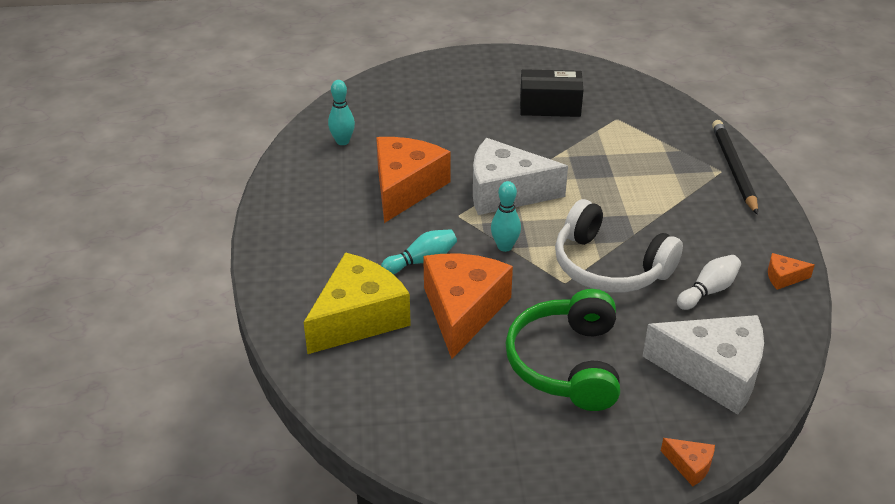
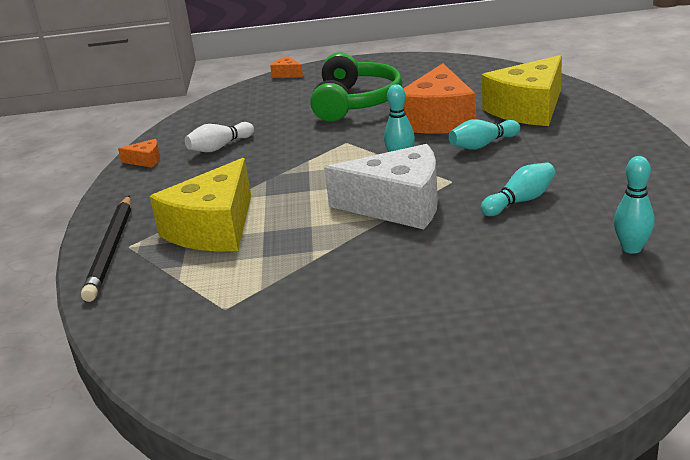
camera: 175 degrees left, 10 degrees down
orange cheese [376,137,450,223] -> turquoise bowling pin [481,162,555,216]
black box [520,69,583,117] -> none
white headphones [555,199,683,293] -> none
white cheese [643,315,764,415] -> none
none -> yellow cheese [150,158,251,252]

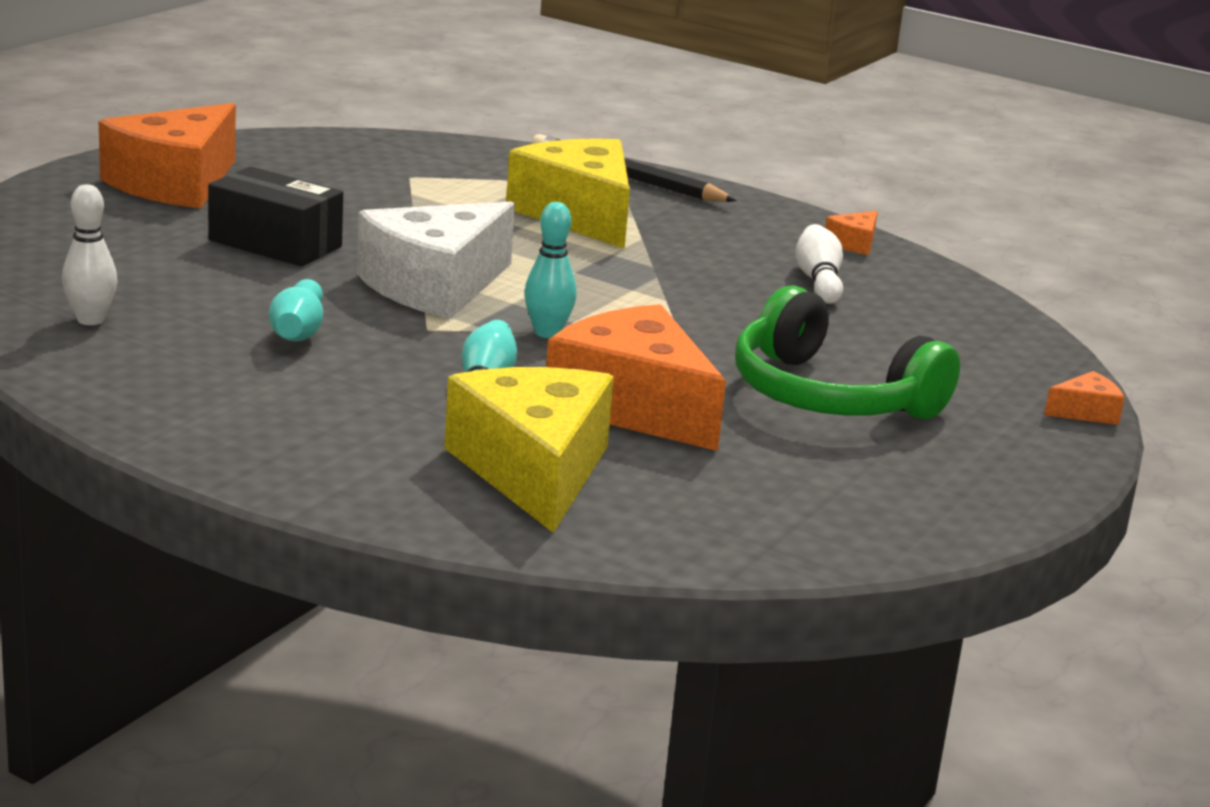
camera: 120 degrees right, 5 degrees down
turquoise bowling pin [614,156,655,254] -> white bowling pin [62,184,118,325]
none -> orange cheese [99,103,236,208]
none -> black box [208,166,343,266]

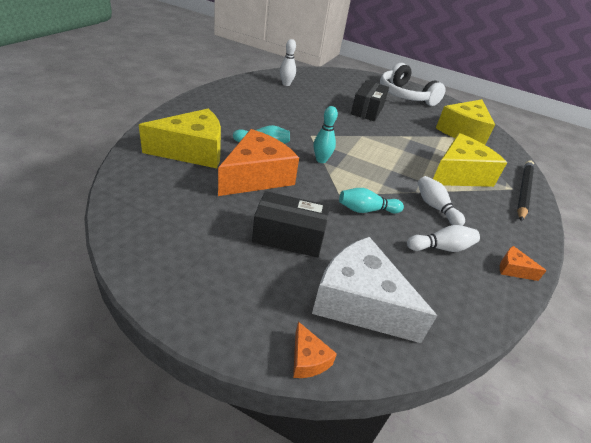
camera: 80 degrees right, 15 degrees up
orange cheese [99,103,236,208] -> white headphones [380,63,446,106]
turquoise bowling pin [269,279,323,341] -> turquoise bowling pin moved to [339,188,404,213]
white cheese [357,202,515,319] -> white cheese moved to [312,237,437,343]
green headphones [735,285,960,419] -> black box [252,191,330,258]
none -> white bowling pin [418,176,465,226]
none -> yellow cheese [436,99,495,145]

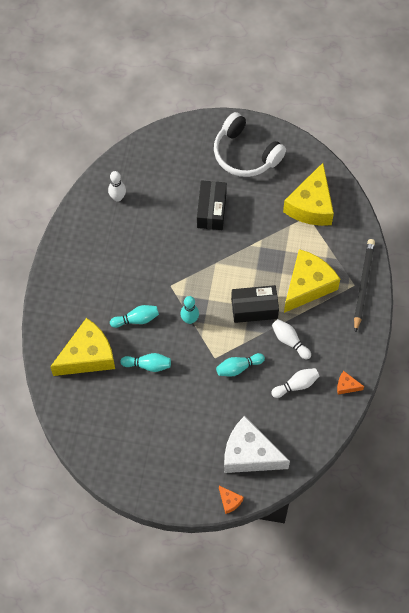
camera: 10 degrees left, 25 degrees up
orange cheese [218,129,299,196] -> turquoise bowling pin [120,353,171,372]
black box [252,191,330,258] -> black box moved to [231,285,279,323]

